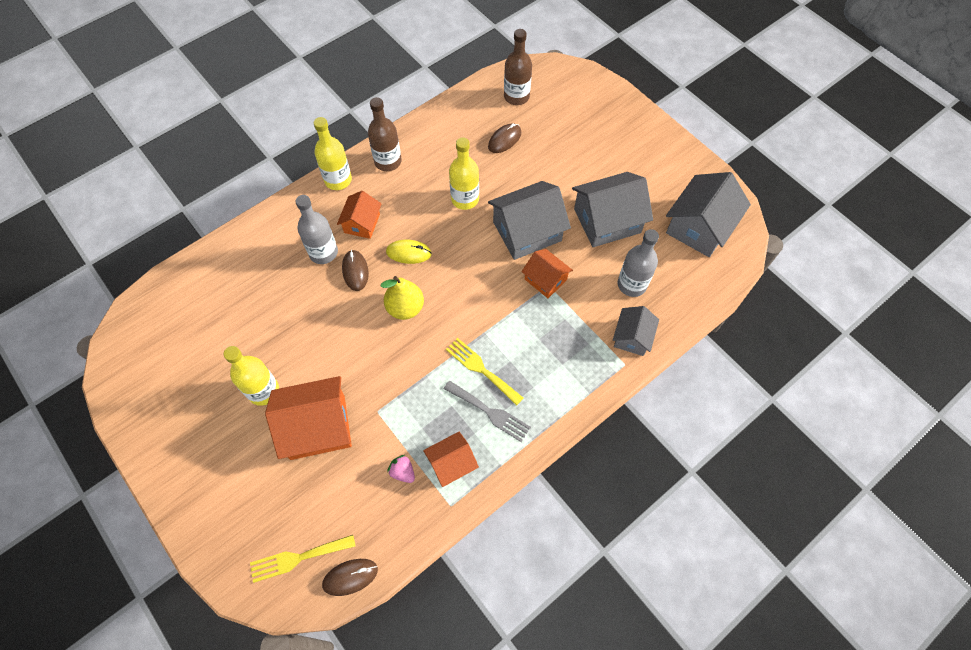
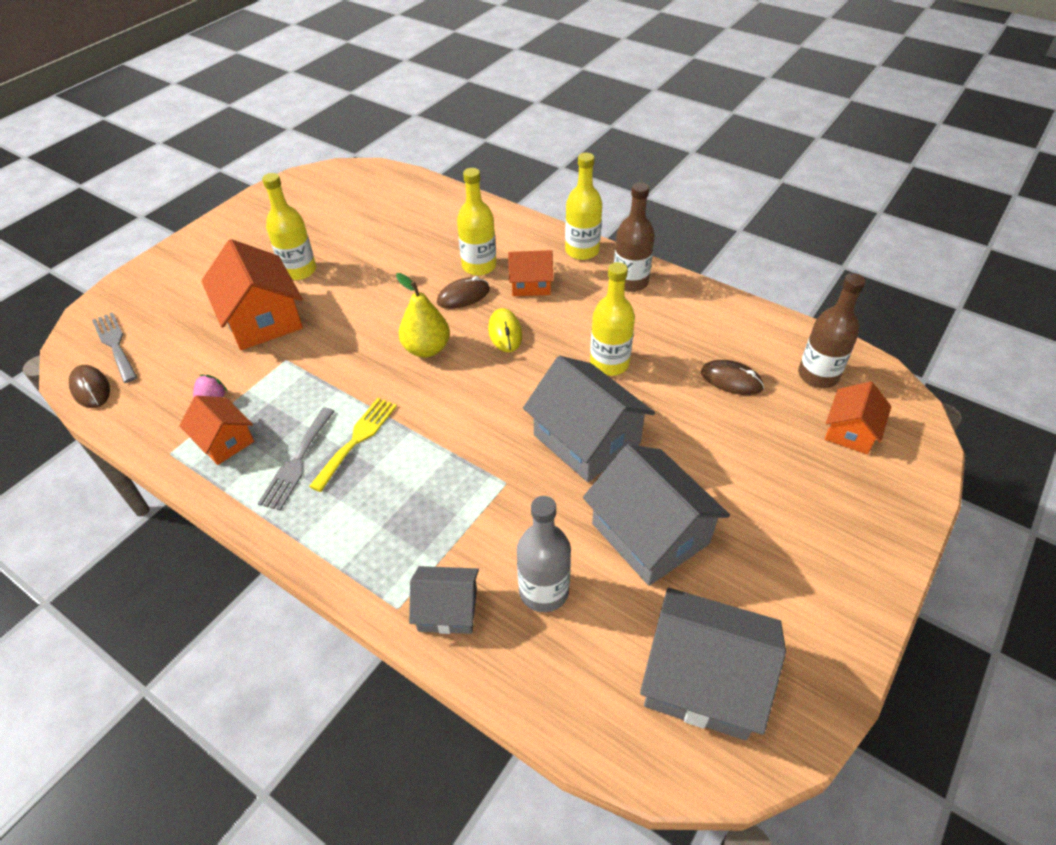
camera: 75 degrees right, 15 degrees down
yellow fork [250,535,356,583] -> grey fork [92,312,137,383]
grey bottle [295,195,338,264] -> yellow bottle [457,168,497,276]
orange house [521,249,573,298] -> orange house moved to [825,381,891,454]

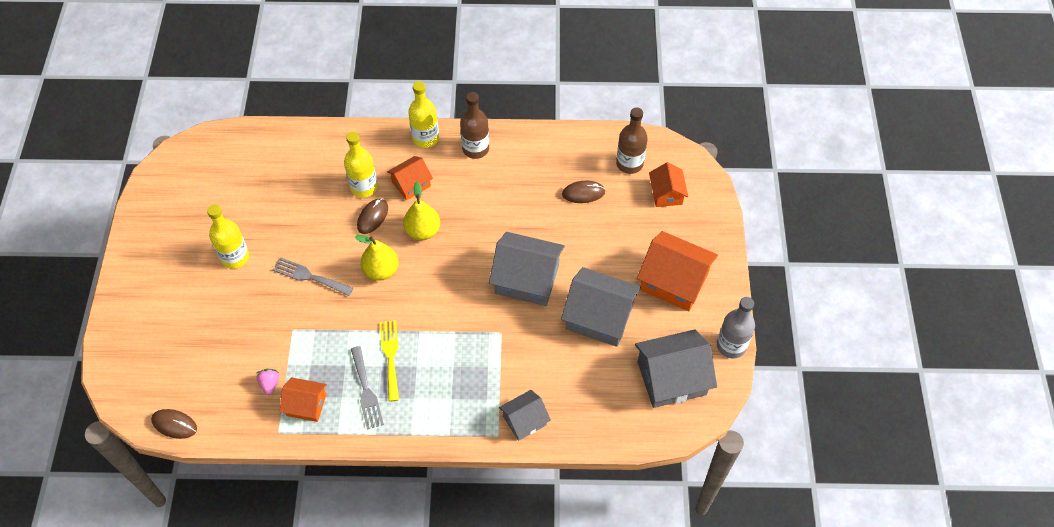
camera: 35 degrees left, 10 degrees up
grey fork [92,312,137,383] -> grey fork moved to [273,257,353,296]
orange house [201,239,303,350] -> orange house moved to [637,231,718,311]
yellow mouse [488,308,522,352] -> yellow pear [403,182,440,240]
grey bottle [517,496,571,612] -> grey bottle moved to [717,297,755,359]
yellow bottle [590,262,635,376] -> none

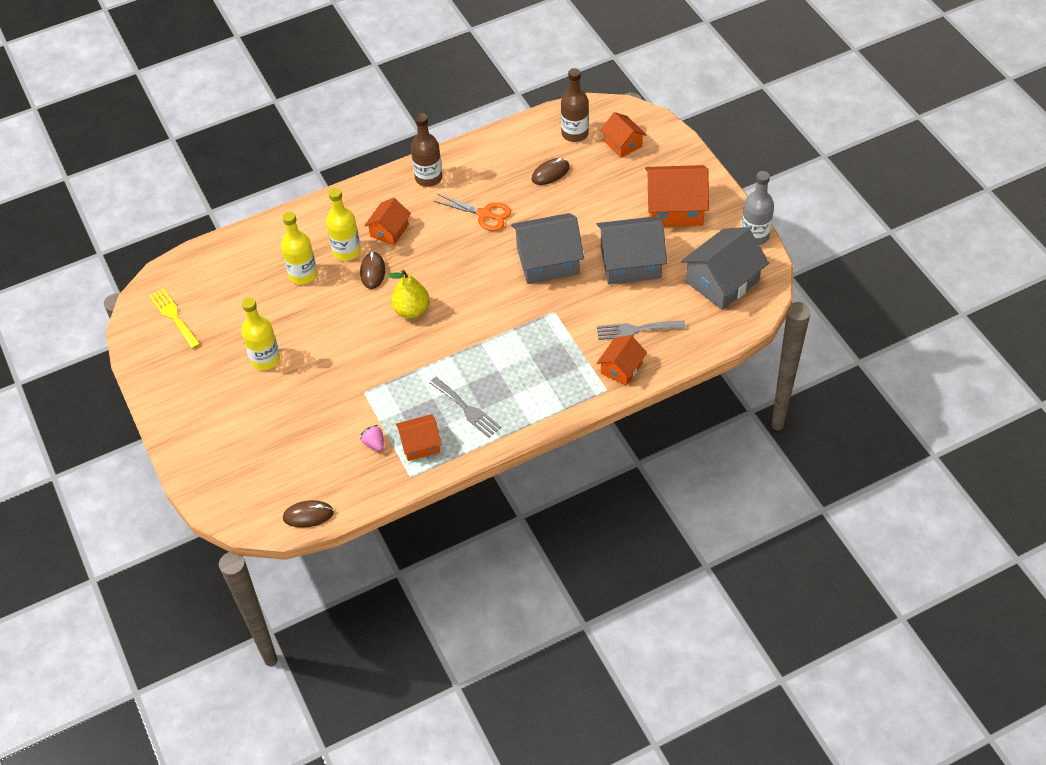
camera: 25 degrees left, 5 degrees down
grey fork [273,257,353,296] -> grey fork moved to [597,321,686,340]
yellow fork [380,320,399,401] -> yellow fork moved to [149,289,200,349]
yellow pear [403,182,440,240] -> none
yellow bottle [408,81,439,148] -> yellow bottle moved to [281,211,317,285]
grey house [499,390,551,441] -> orange house [597,335,647,386]
none -> orange scissors [434,194,511,231]

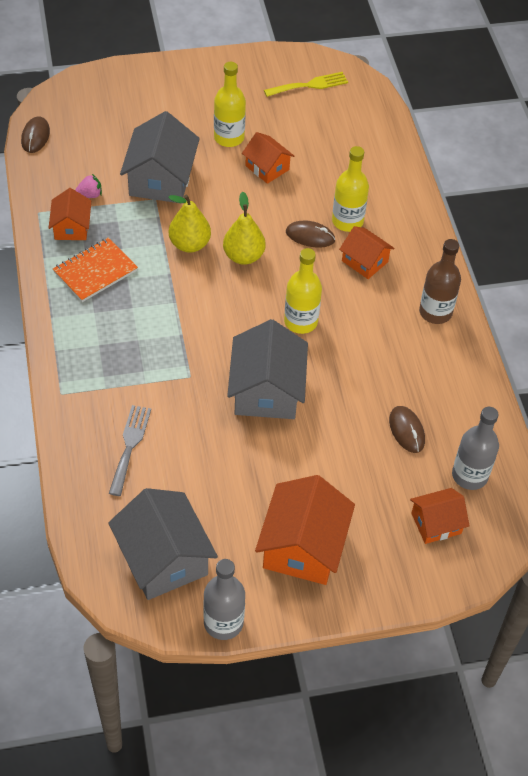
camera: 100 degrees right, 0 degrees up
yellow bottle [281,211,317,285] -> yellow bottle moved to [284,248,322,334]
grey fork [429,377,501,438] -> orange notebook [53,238,138,302]
orange scissors [434,194,511,231] -> none
brown bottle [561,68,589,142] -> grey bottle [452,407,499,490]
grey house [597,216,667,284] -> grey house moved to [120,111,200,203]
orange house [597,335,647,386] -> orange house moved to [242,132,294,184]
none -> yellow pear [168,195,211,253]

